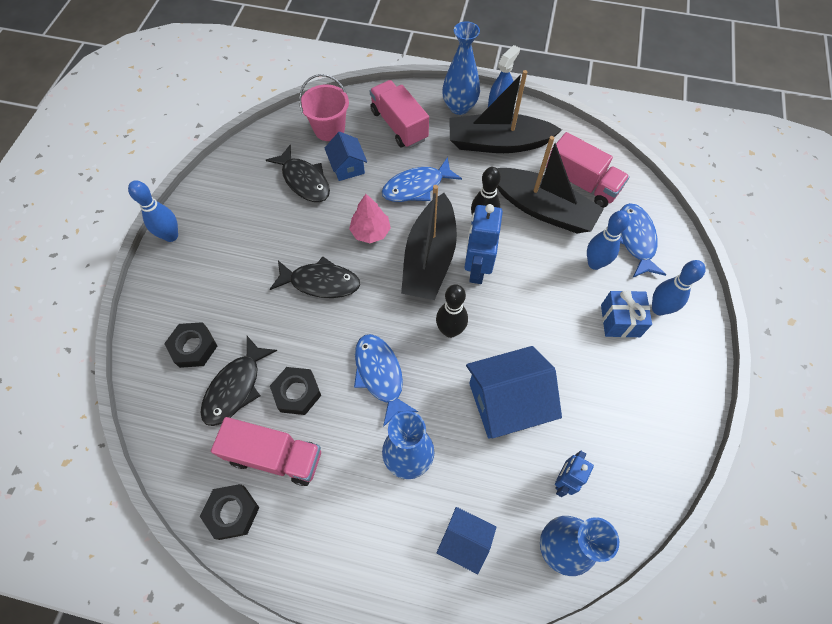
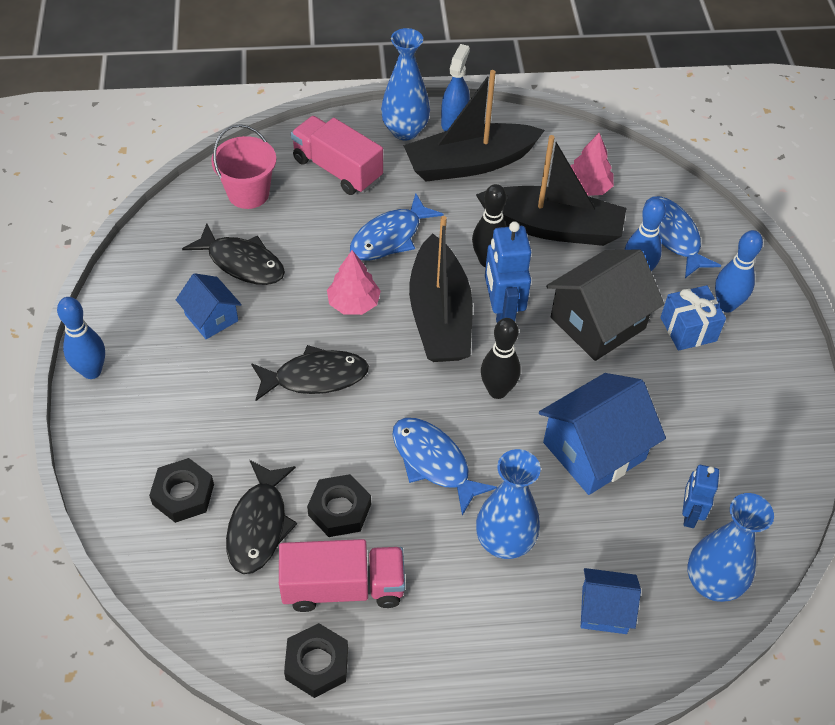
camera: 20 degrees left, 10 degrees down
blue house [325,132,367,181] -> blue house moved to [176,273,242,339]
pink truck [546,132,630,208] -> pink tree [570,133,614,196]
none -> black house [546,249,664,361]

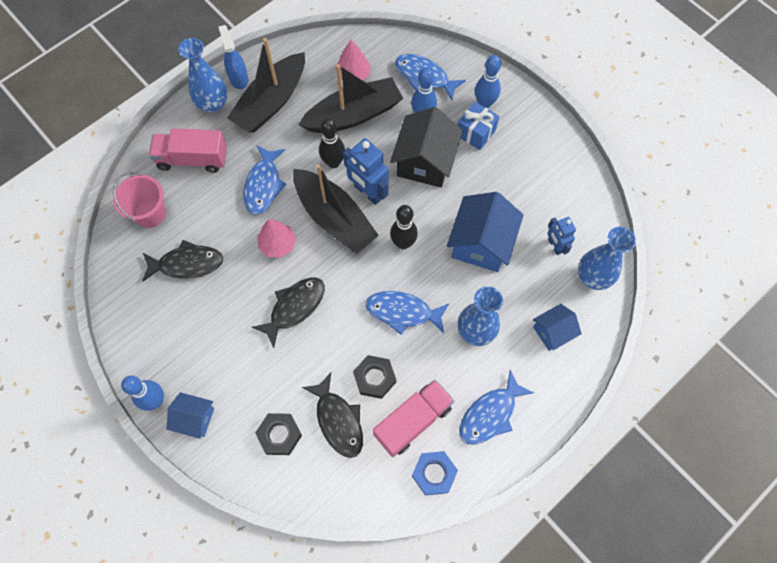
camera: 35 degrees left, 15 degrees up
blue house [176,273,242,339] -> blue house moved to [166,392,214,439]
black nut [284,623,348,698] -> blue nut [412,451,458,495]
none -> blue fish [459,370,534,445]

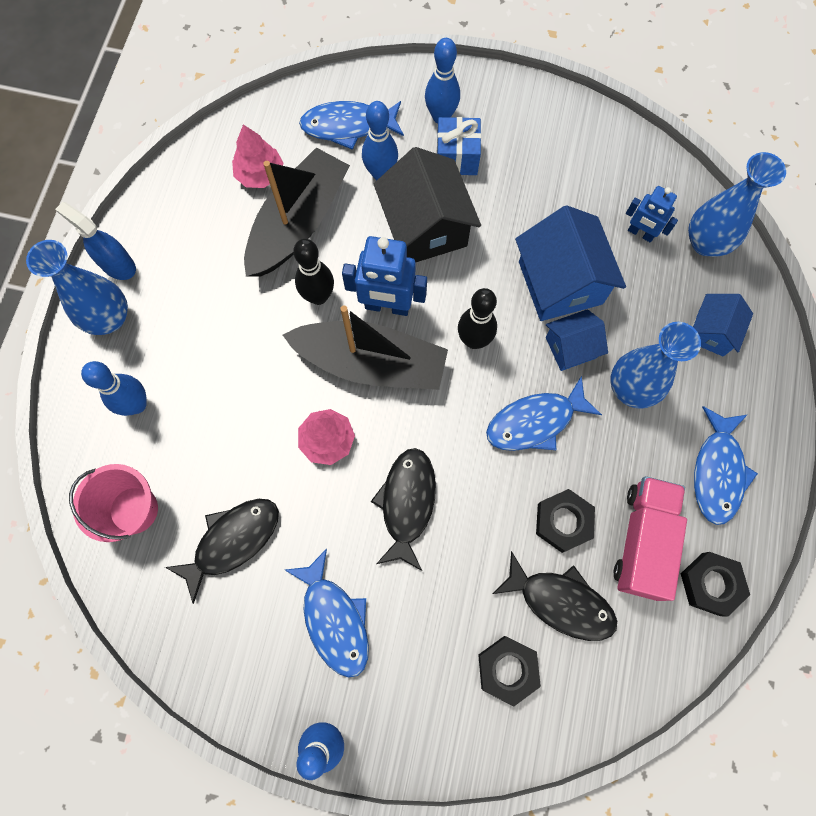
camera: 35 degrees left, 5 degrees up
pink truck [149,128,227,173] -> blue bowling pin [81,361,146,416]
blue house [166,392,214,439] -> blue house moved to [546,309,608,371]
black boat [227,38,305,133] -> none
blue fish [243,146,286,215] -> blue fish moved to [285,549,369,678]
blue nut [412,451,458,495] -> black nut [681,552,750,617]

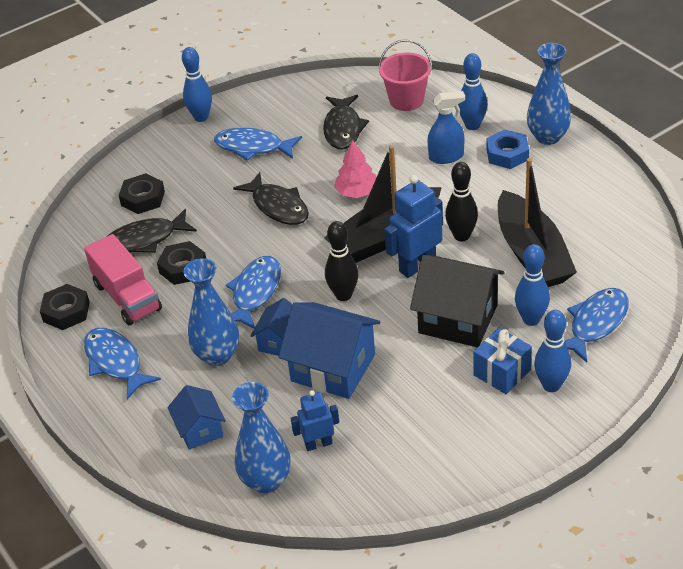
camera: 135 degrees right, 30 degrees down
blue spray bottle [55,202,136,280] -> blue spray bottle moved to [428,91,465,164]
pink tree [232,125,284,188] -> none
none -> blue nut [486,130,529,169]

